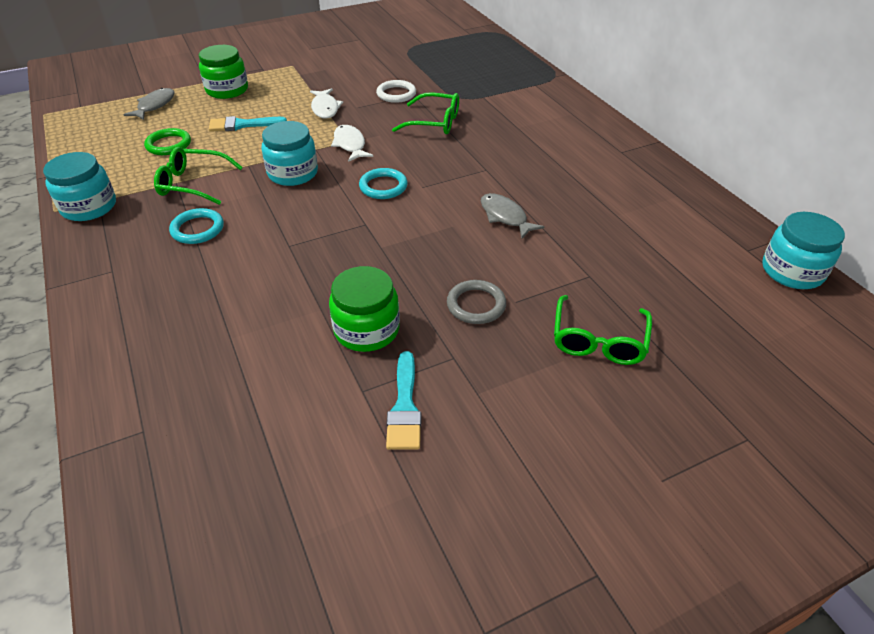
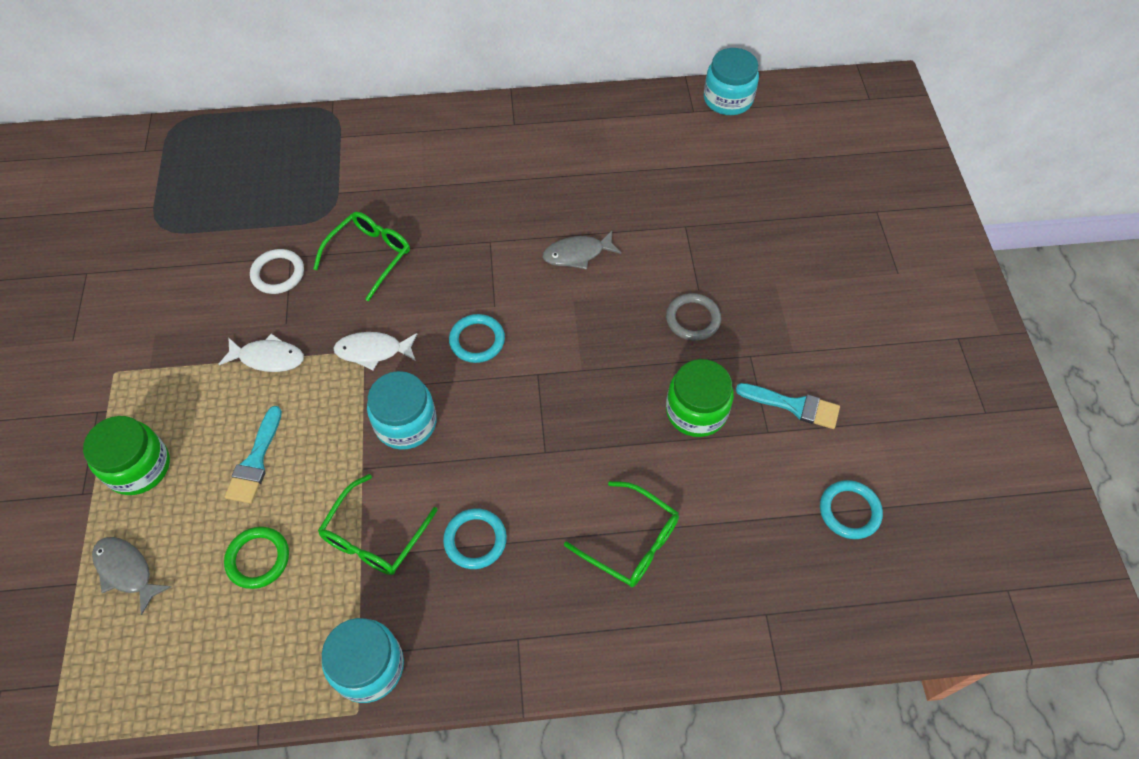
camera: 70 degrees left, 15 degrees up
green glasses [554,295,652,365] -> green glasses moved to [564,481,679,587]
none -> turquoise ring [820,480,883,539]

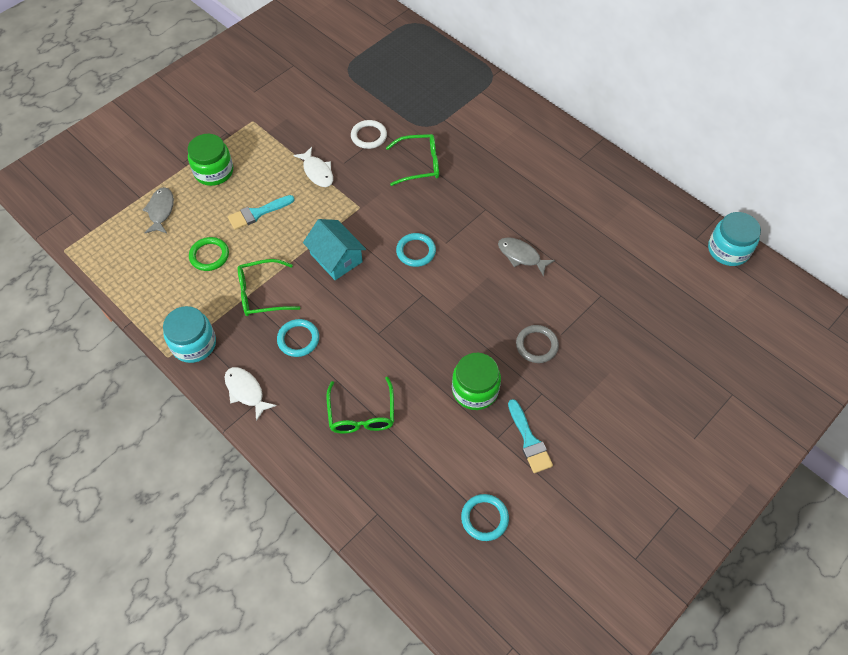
camera: 50 degrees right, 0 degrees up
white fish [333,332,417,370] -> white fish moved to [225,367,277,421]
turquoise jar [367,371,437,450] -> turquoise house [303,219,366,280]

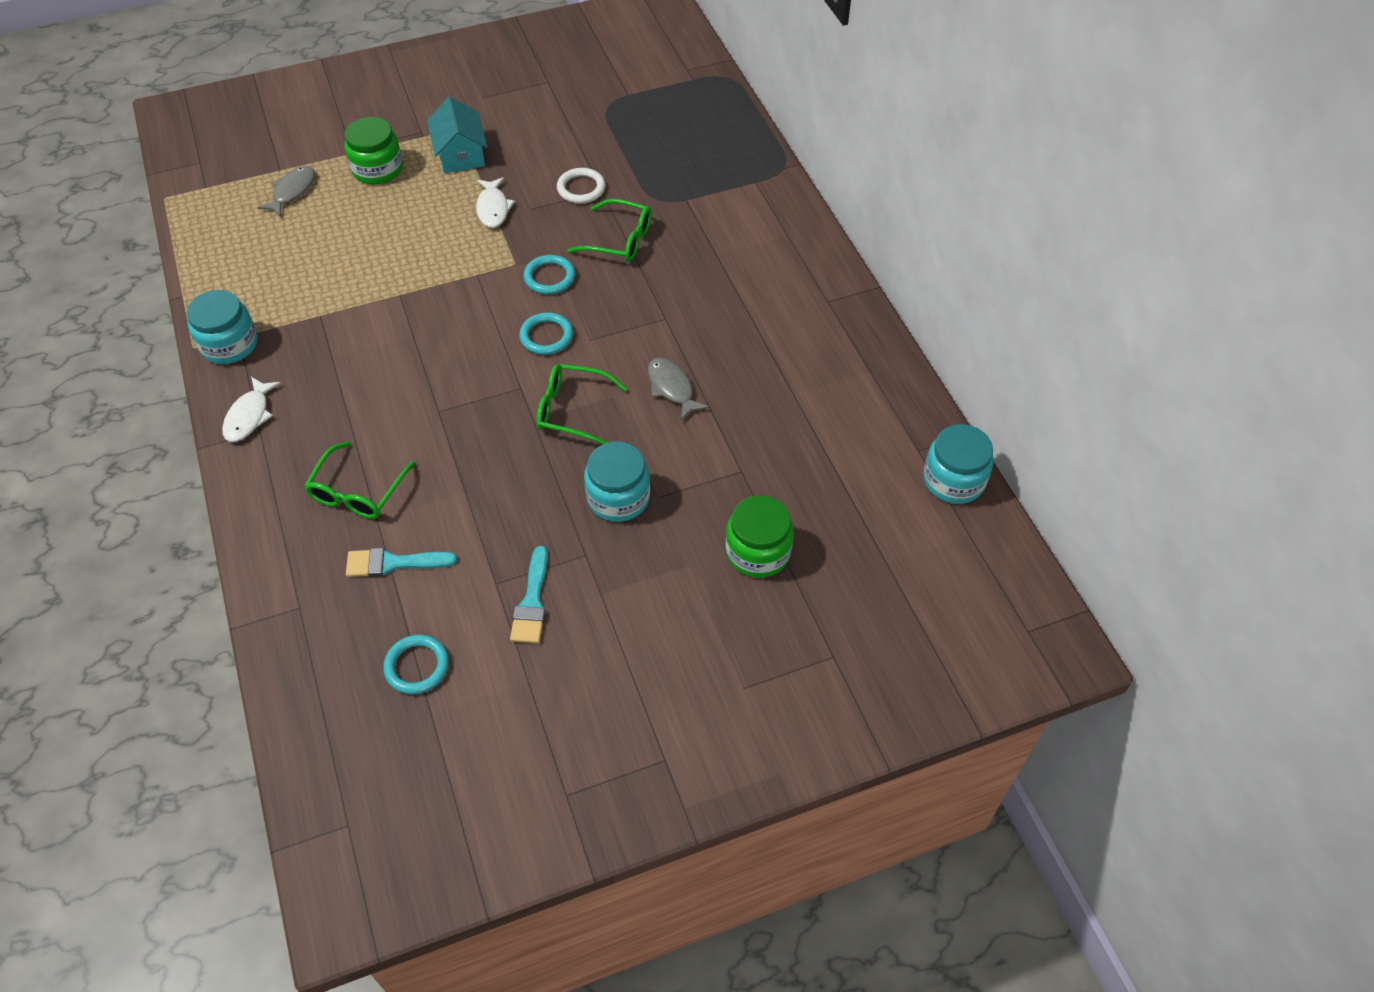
camera: 25 degrees right, 5 degrees down
green ring [189,237,229,271] -> none
white fish [225,367,277,421] -> white fish turned 150 degrees counterclockwise [222,377,281,442]
turquoise brush [228,195,295,230] -> turquoise brush moved to [346,548,457,577]
green glasses [238,259,300,316] -> green glasses moved to [536,364,628,444]
turquoise ring [277,319,319,357] -> turquoise ring moved to [523,255,575,294]
turquoise house [303,219,366,280] -> turquoise house moved to [427,97,487,173]
green jar [452,353,501,410] -> green jar moved to [726,495,794,578]
grey ring [516,325,559,363] -> turquoise jar [584,442,650,522]

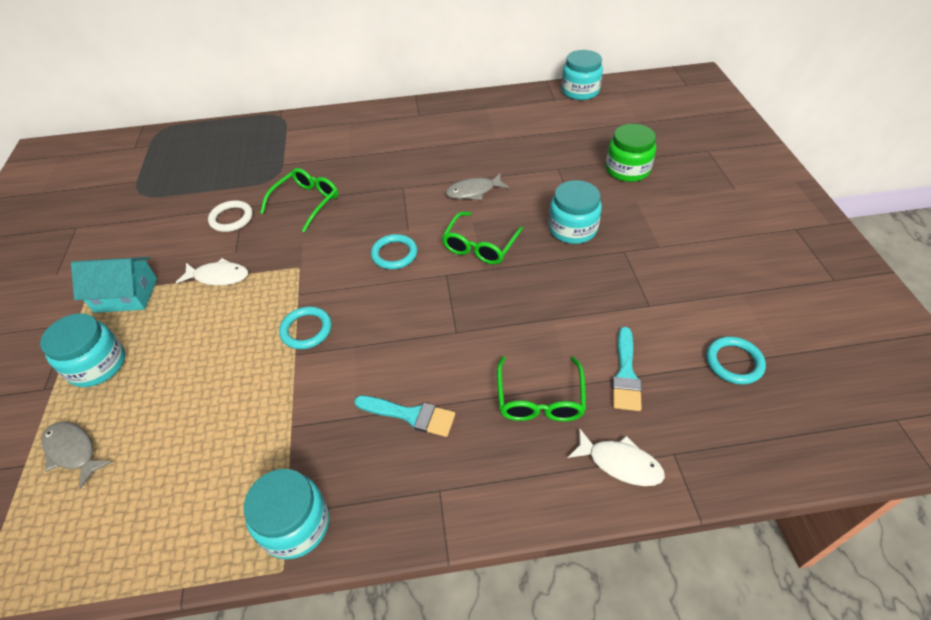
camera: 75 degrees left, 5 degrees down
white fish [222,377,281,442] -> white fish moved to [568,428,665,486]
green glasses [304,442,416,519] -> green glasses turned 60 degrees clockwise [497,356,586,422]
green jar [345,117,403,185] -> turquoise jar [40,313,125,387]
turquoise brush [510,546,548,643] -> turquoise brush moved to [354,395,455,437]
turquoise ring [523,255,575,294] -> turquoise ring moved to [279,306,332,349]

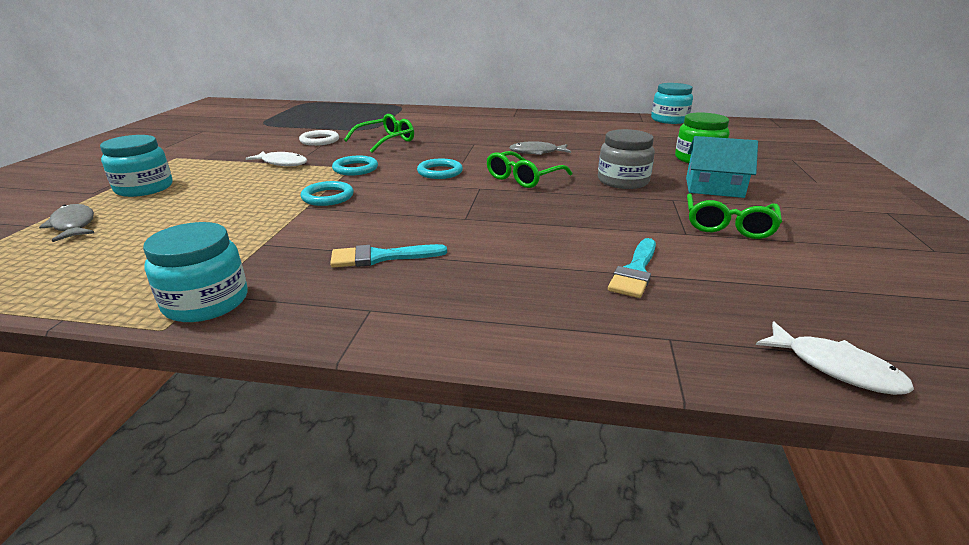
camera: 15 degrees right, 20 degrees down
turquoise house [71,257,157,313] -> turquoise house moved to [686,136,758,198]
turquoise brush [354,395,455,437] -> turquoise brush turned 135 degrees clockwise [330,244,447,268]
green glasses [497,356,586,422] -> green glasses moved to [687,193,782,239]
turquoise jar [549,180,602,244] -> grey jar [598,129,655,189]
white fish [568,428,665,486] -> white fish moved to [756,321,914,395]
turquoise ring [706,336,766,385] -> turquoise ring moved to [332,156,378,176]

